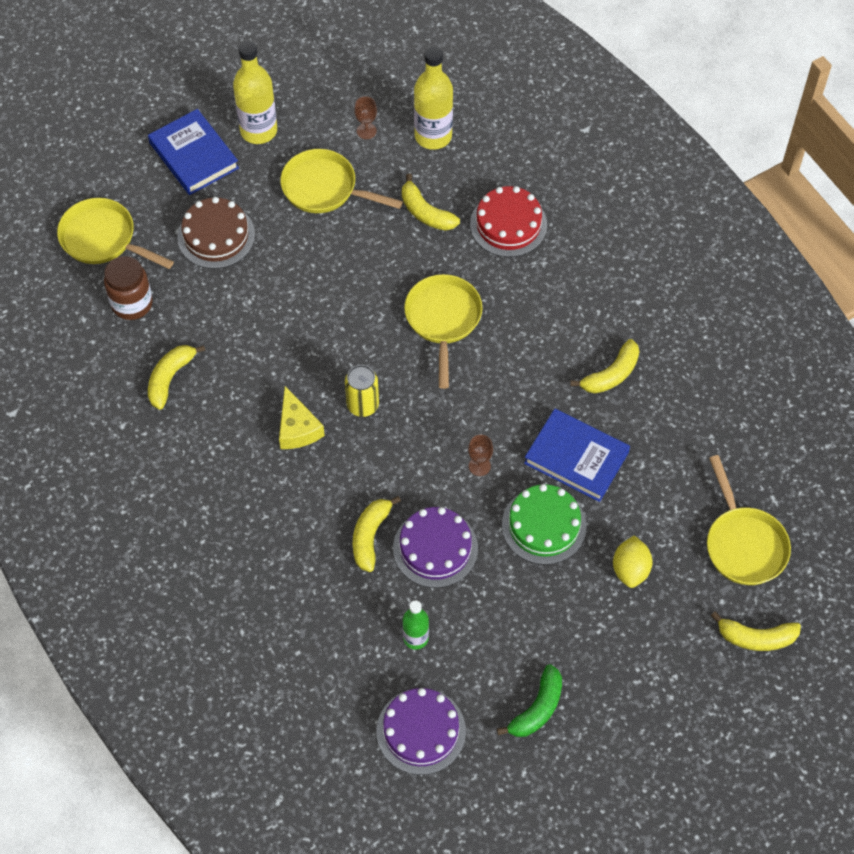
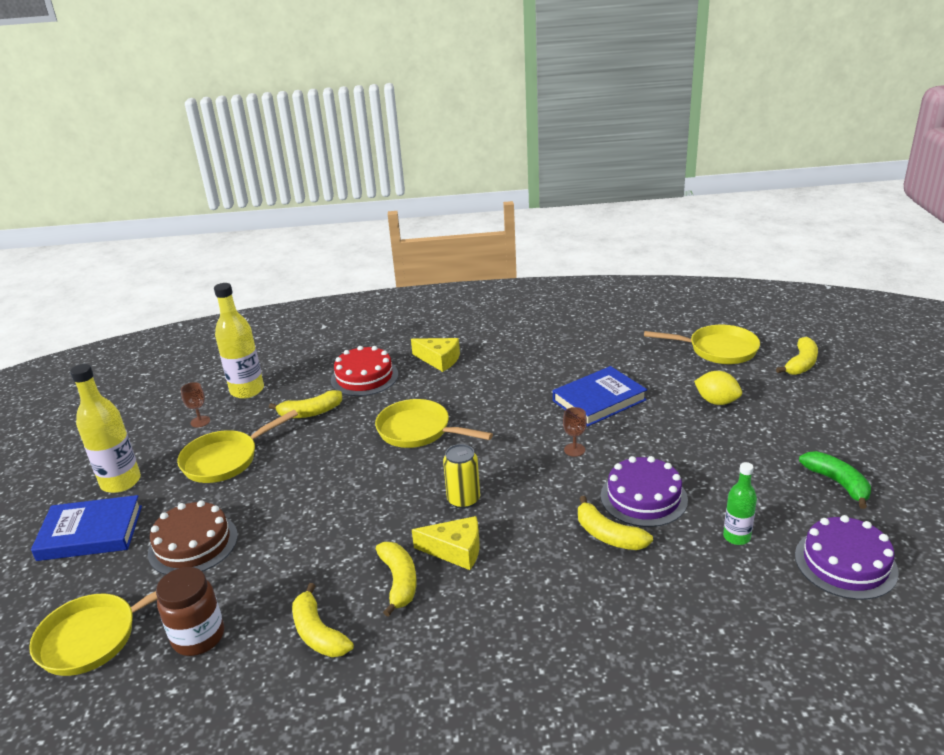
camera: 60 degrees left, 30 degrees down
green cake [502,484,586,565] -> none
yellow banana [570,339,639,393] -> yellow banana moved to [376,542,417,617]
none -> yellow cheese [411,338,460,372]

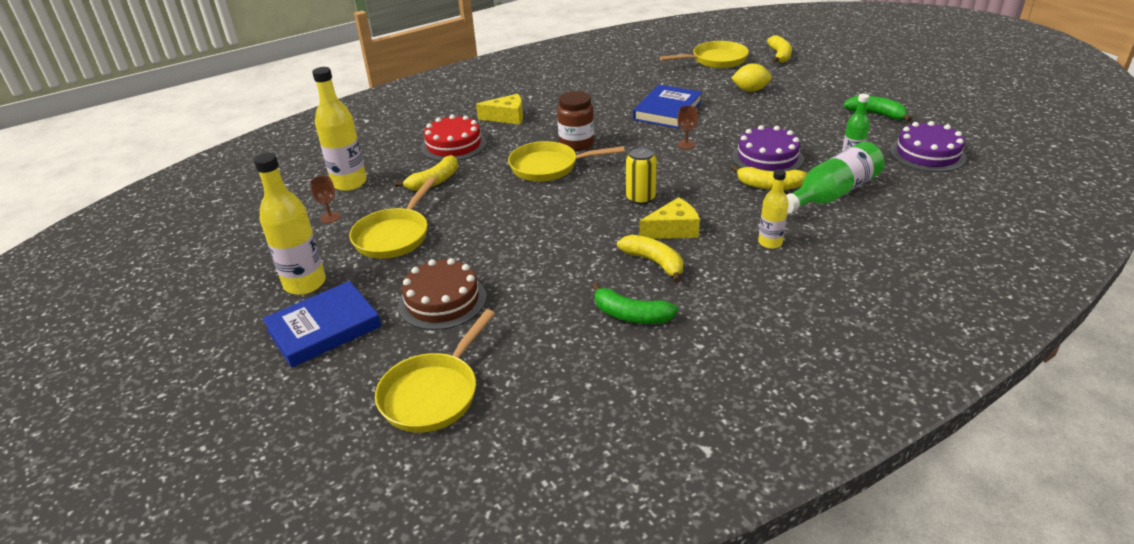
camera: 30 degrees left, 5 degrees up
brown jar [156,567,224,656] -> brown jar moved to [557,91,594,151]
yellow banana [292,583,354,657] -> green banana [592,282,678,324]
none -> yellow bottle [758,169,789,249]
none -> green bottle [786,142,884,213]

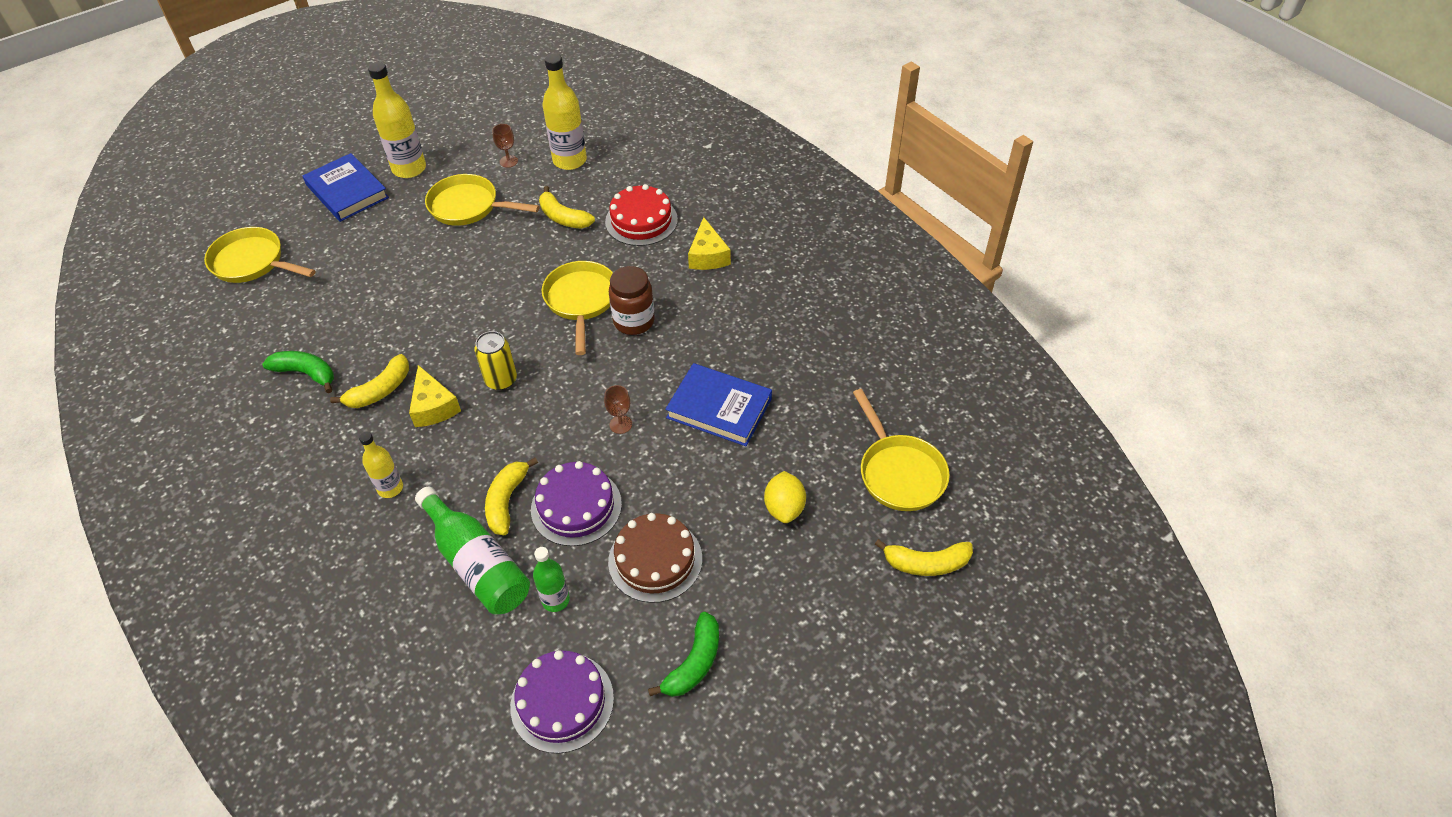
camera: 85 degrees right, 15 degrees up
brown cake [398,258,486,330] -> brown cake moved to [608,513,702,603]
green banana [592,282,678,324] -> green banana turned 90 degrees clockwise [262,351,334,393]

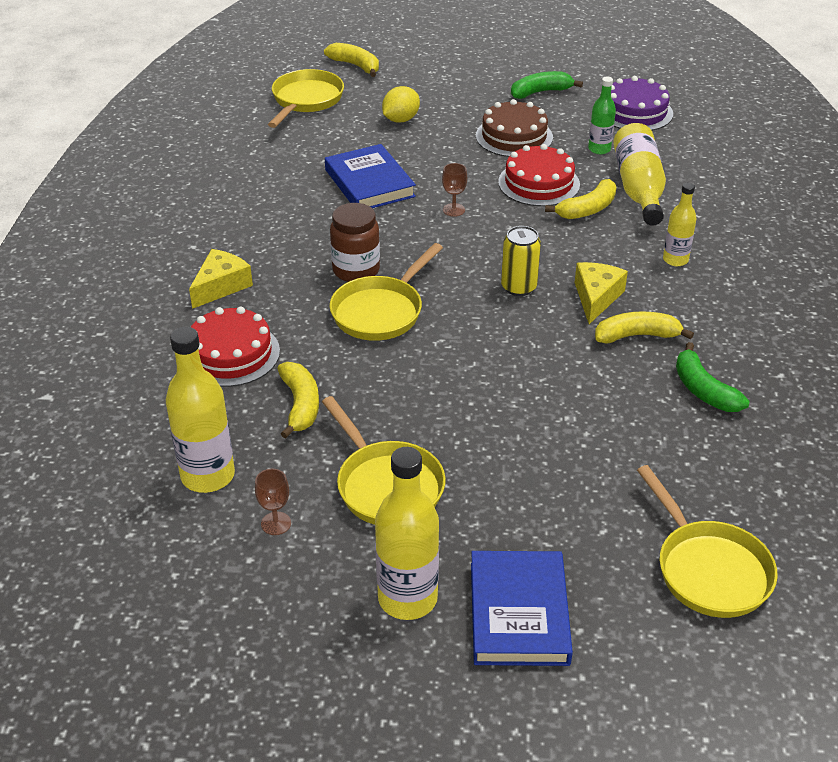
camera: 140 degrees left, 10 degrees down
green bottle [415,487,530,614] -> yellow bottle [613,123,666,226]
purple cake [531,461,622,546] -> red cake [498,144,580,206]

